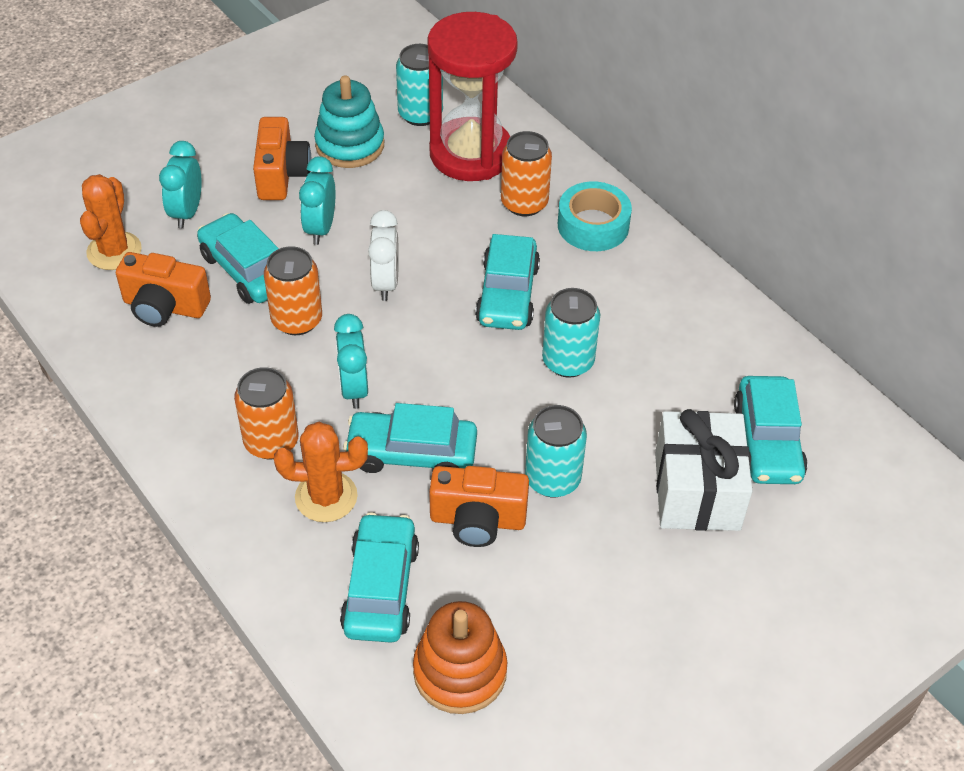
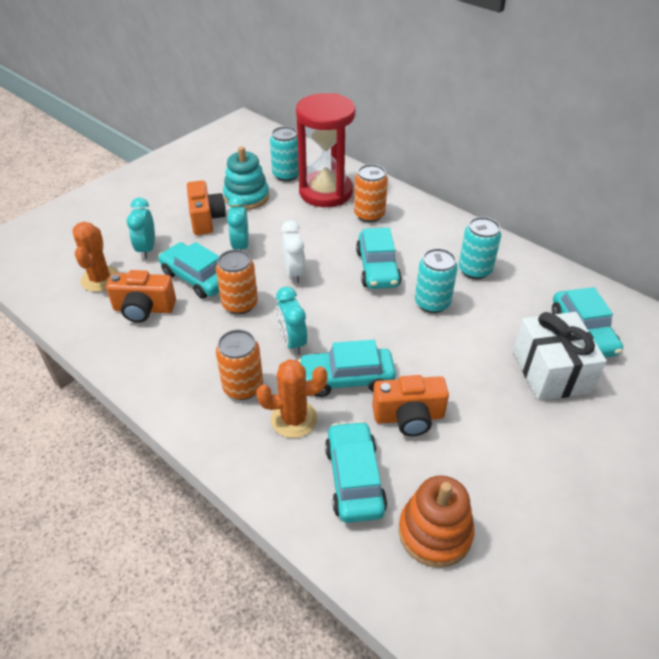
camera: 10 degrees left, 5 degrees down
turquoise can [525,405,587,498] -> turquoise can moved to [459,217,501,279]
turquoise tape [558,181,632,251] -> none

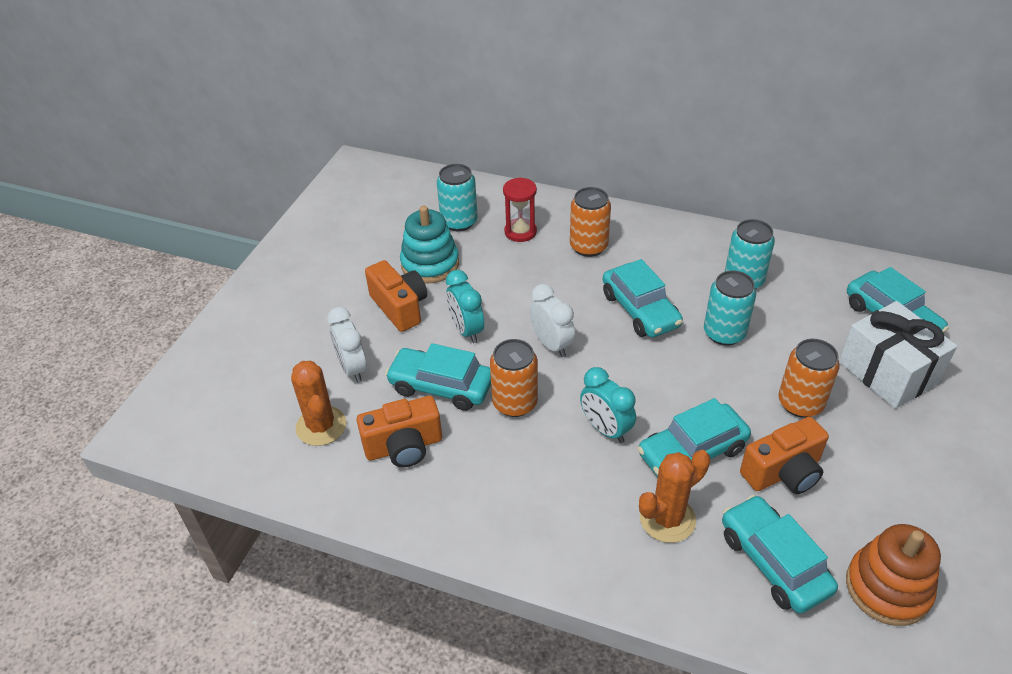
camera: 20 degrees left, 0 degrees up
turquoise clock [127,198,155,259] -> white clock [327,307,367,383]
orange can [216,330,263,400] -> orange can moved to [778,339,840,418]
red hourglass [296,93,355,207] -> red hourglass [503,177,537,242], size x0.48

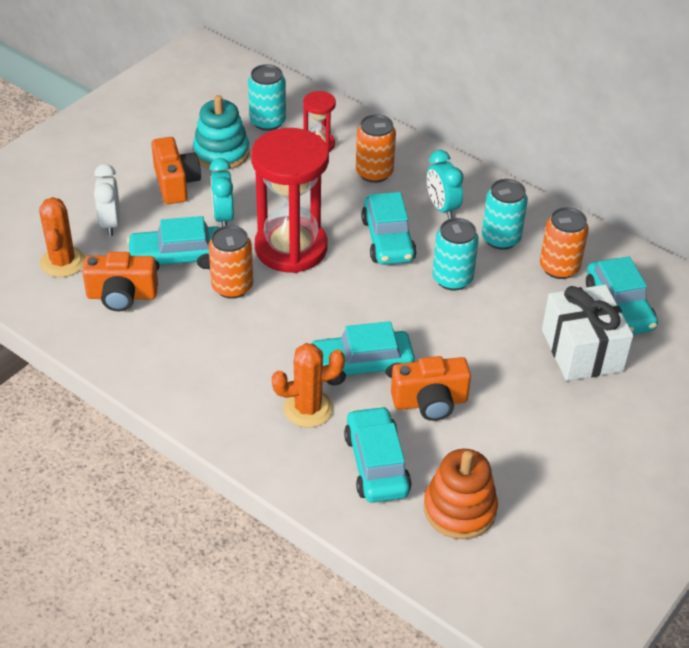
camera: 15 degrees right, 0 degrees up
turquoise car [385,343,491,411] -> turquoise car turned 45 degrees counterclockwise [127,216,219,271]
white clock [529,284,575,357] -> red hourglass [251,128,329,273]
turquoise clock [580,367,636,443] -> turquoise clock moved to [427,150,464,219]
orange can [778,339,840,418] -> orange can moved to [540,207,589,279]

